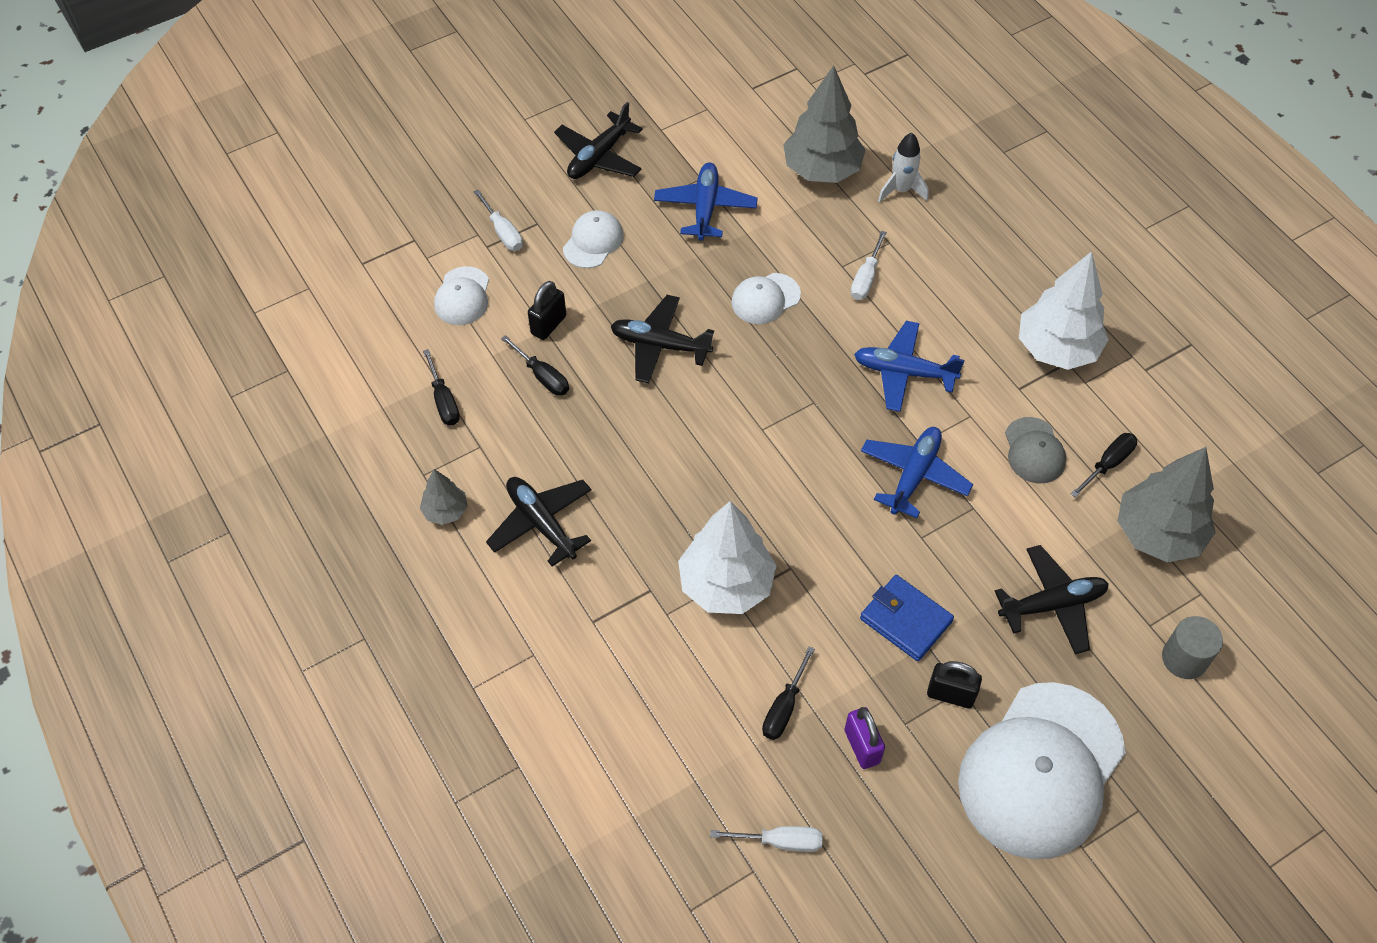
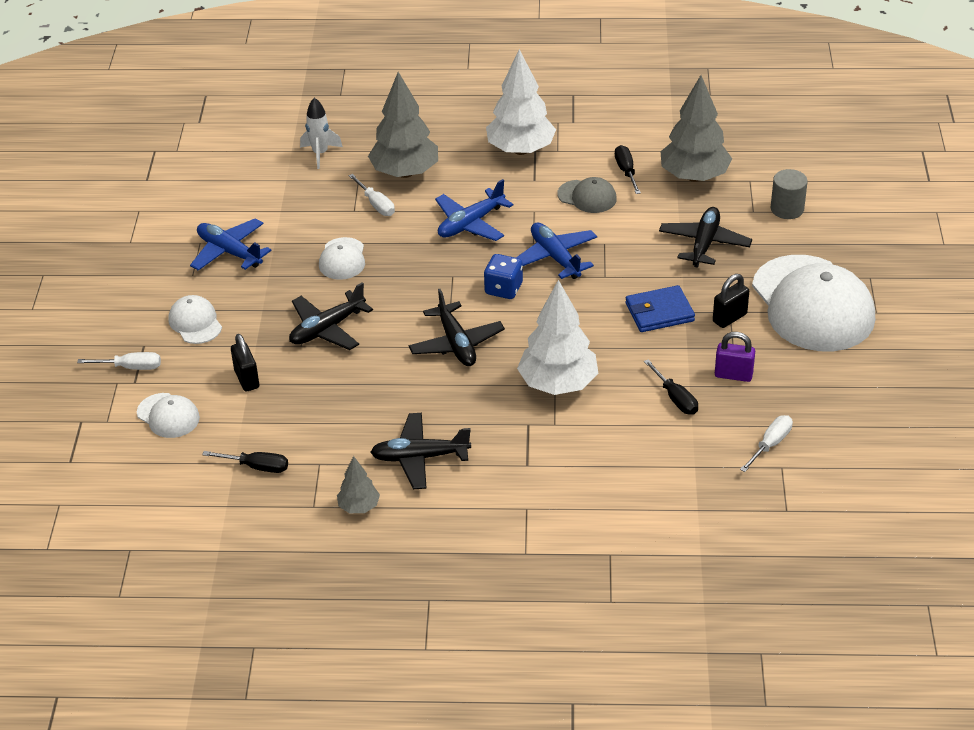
camera: 55 degrees left, 15 degrees down
black screwdriver [501,335,569,396] -> none
black plane [554,102,642,179] -> black plane moved to [408,289,505,366]
grey tree [783,65,866,183] -> grey tree moved to [368,72,438,178]
none -> blue dice [484,254,523,299]

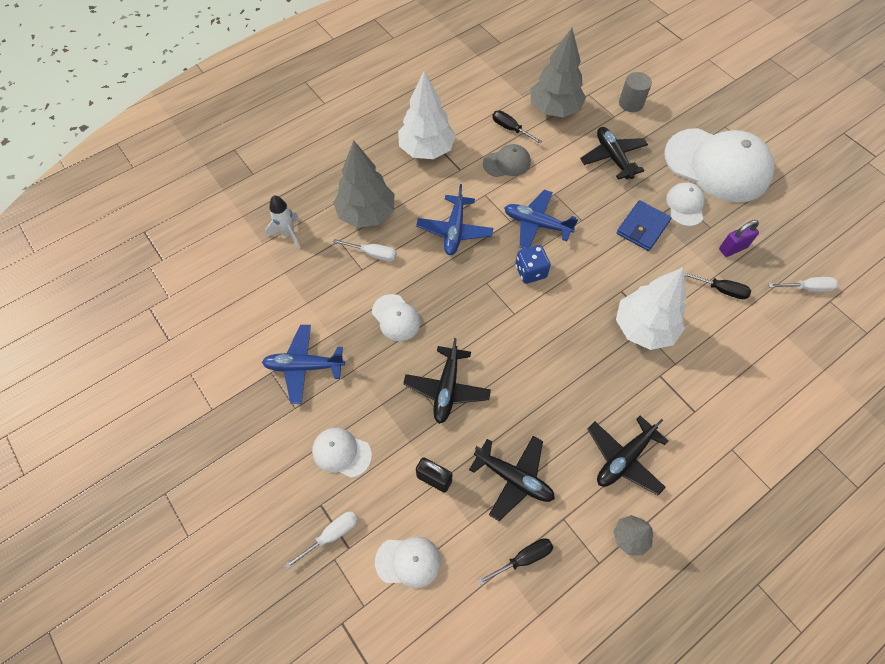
camera: 40 degrees left, 20 degrees up
black plane [408,289,505,366] -> black plane moved to [469,436,555,521]
black padlock [713,274,749,328] -> white cap [666,182,705,226]
white screwdriver [740,415,793,472] -> white screwdriver turned 90 degrees clockwise [769,277,838,292]

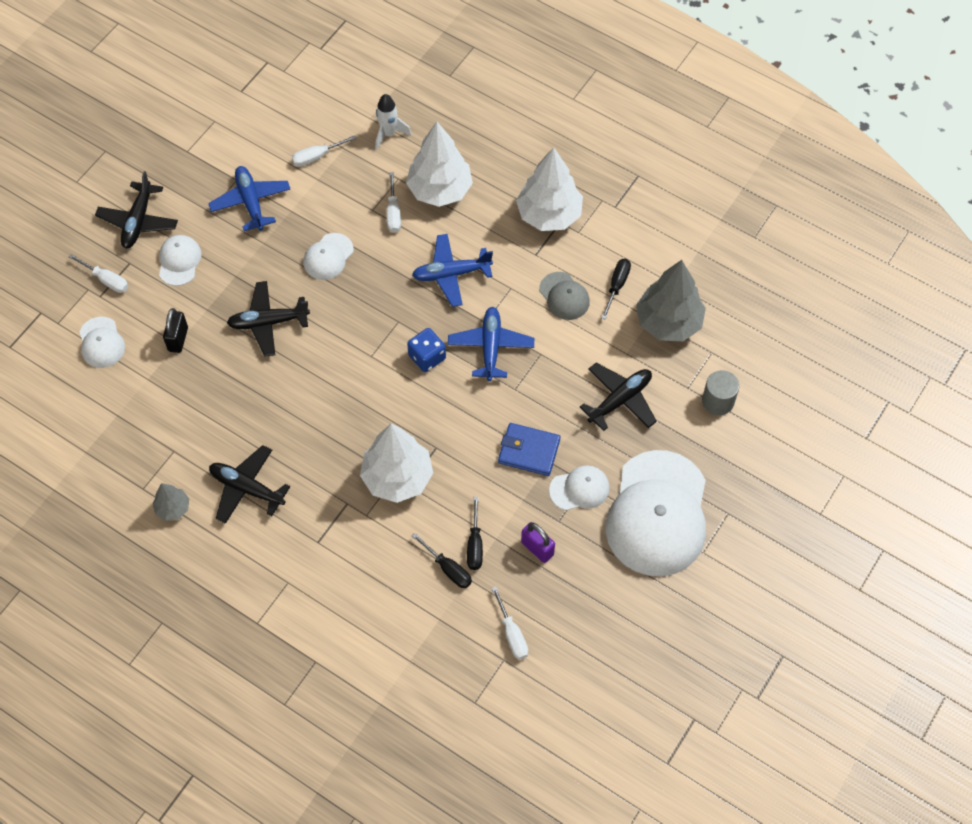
camera: 70 degrees right, 0 degrees up
grey tree [333,140,395,228] -> white tree [406,122,473,207]
black plane [469,436,555,521] -> black plane moved to [95,171,178,248]
black screwdriver [477,538,553,585] -> black screwdriver moved to [412,533,472,588]
none -> white screwdriver [292,135,357,167]

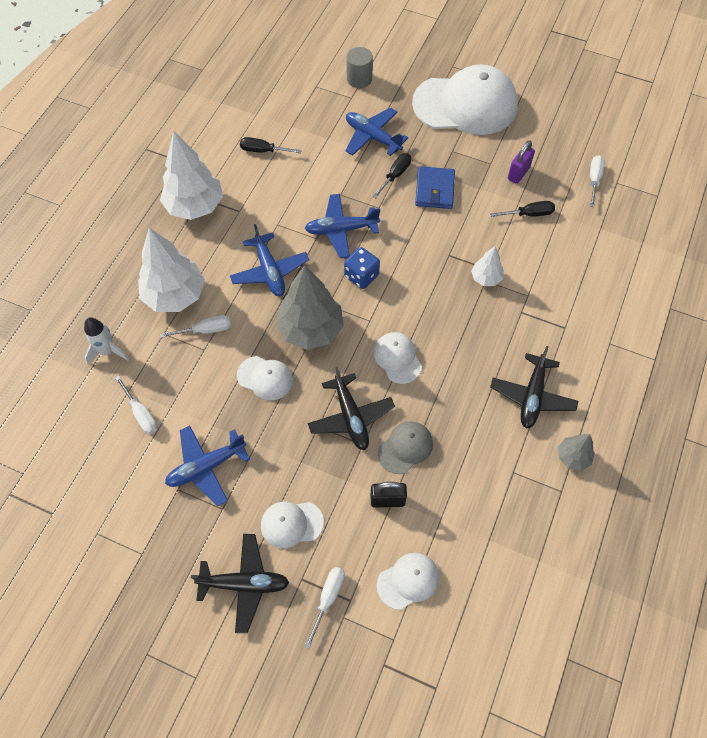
camera: 100 degrees left, 0 degrees up
white tree [360,424,433,503] -> white tree [471,246,504,286], size x0.50
black screwdriver [412,533,472,588] -> black screwdriver moved to [373,153,411,198]
white screwdriver [492,586,528,660] -> white screwdriver turned 45 degrees counterclockwise [590,155,605,207]
grey cap [539,272,590,320] -> grey cap moved to [378,421,433,474]
white cap [549,465,610,510] -> white cap moved to [374,332,422,384]
black plane [580,363,657,431] -> blue plane [345,107,409,156]
grey tree [636,260,706,341] -> grey tree moved to [275,265,344,350]

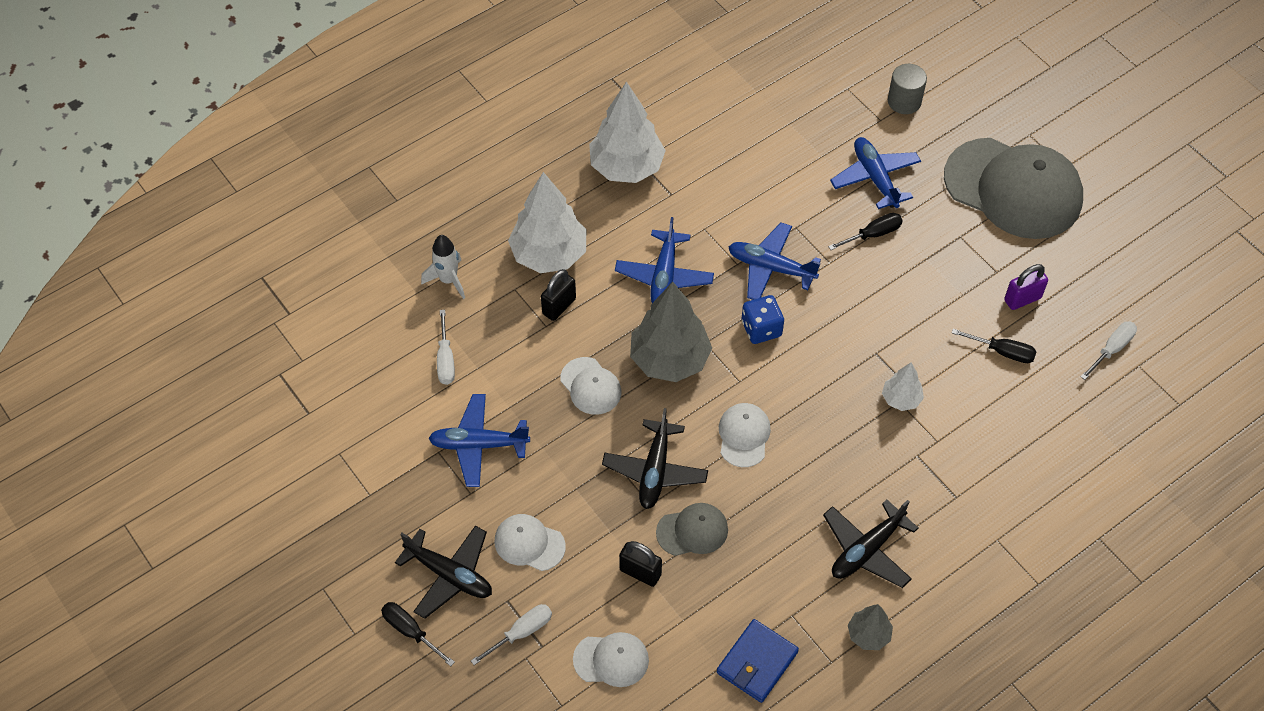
camera: 30 degrees right, 5 degrees down
white screwdriver [160,315,231,338] -> black padlock [541,269,576,321]
black screwdriver [240,137,302,153] -> black screwdriver moved to [381,602,455,667]
white cap [412,64,518,135] -> grey cap [944,138,1083,239]
blue wallet [415,166,455,209] -> blue wallet moved to [717,619,799,703]

